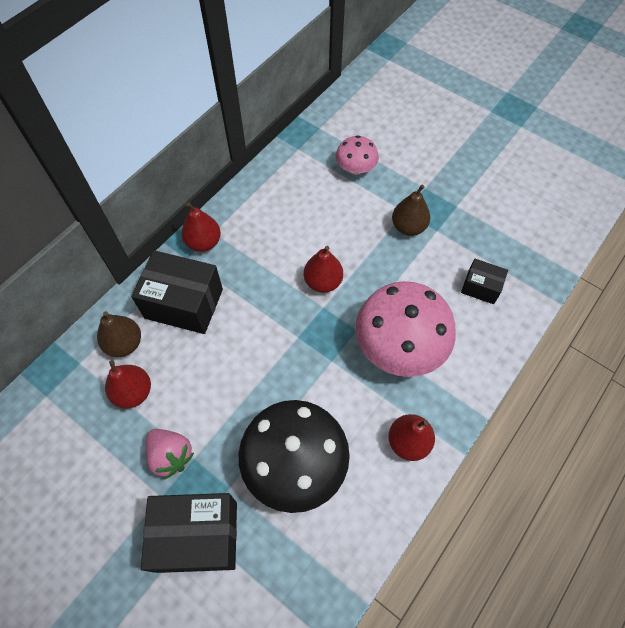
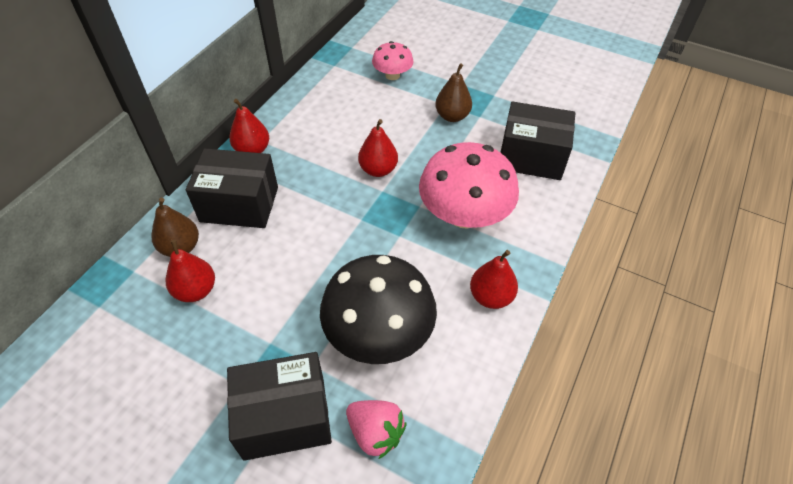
camera: 10 degrees left, 10 degrees down
pink strawberry [146,429,194,480] -> pink strawberry moved to [346,400,406,459]
black box [461,259,508,304] -> black box [500,101,575,180], size x1.87

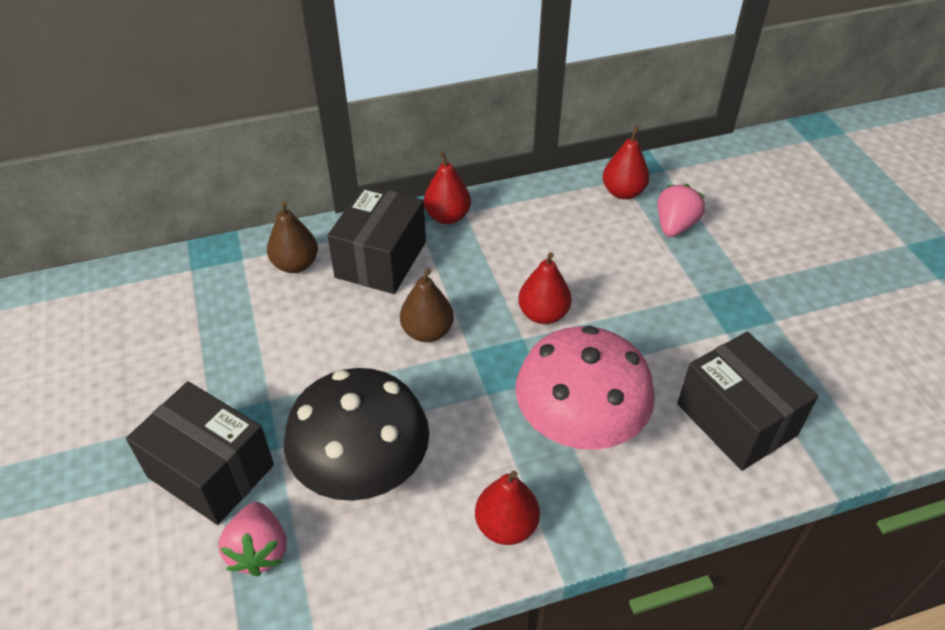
camera: 45 degrees right, 5 degrees down
red pear [166,240,215,302] -> red pear moved to [603,126,649,199]
black box [186,148,278,228] -> black box turned 60 degrees clockwise [327,185,426,294]
pink mushroom [372,41,414,80] -> pink strawberry [658,184,705,237]
brown pear [435,63,472,122] -> brown pear moved to [400,268,454,342]

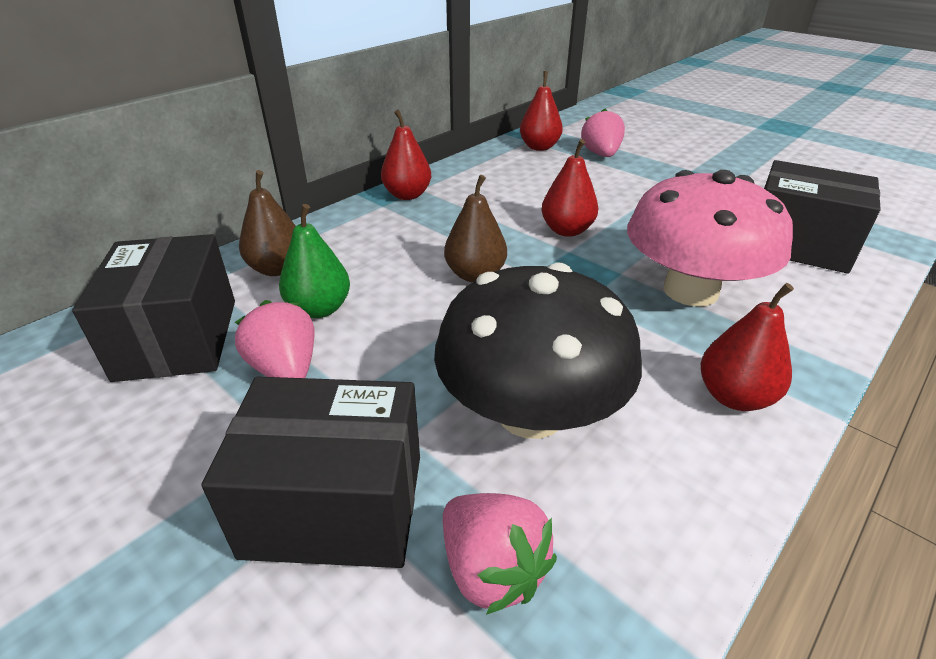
camera: 30 degrees left, 10 degrees down
black box [327,185,426,294] -> black box moved to [72,234,235,382]
none -> pink strawberry [235,300,315,378]
none -> green pear [279,204,350,318]

